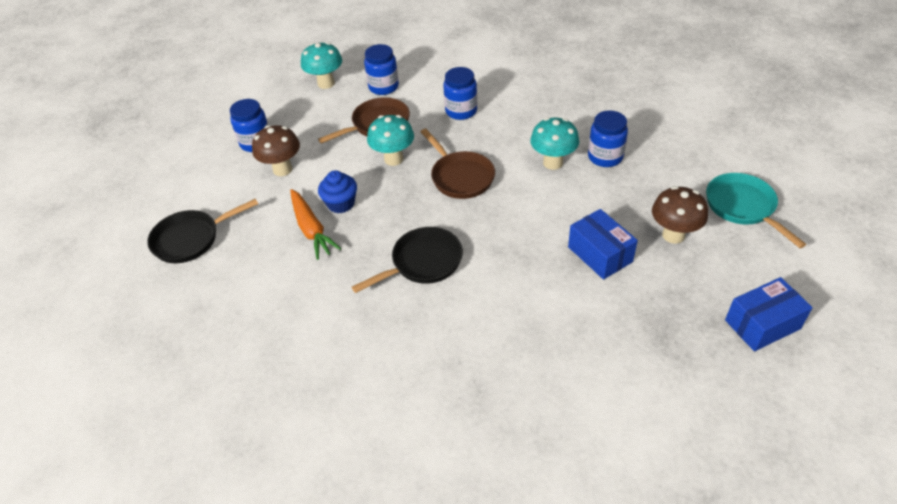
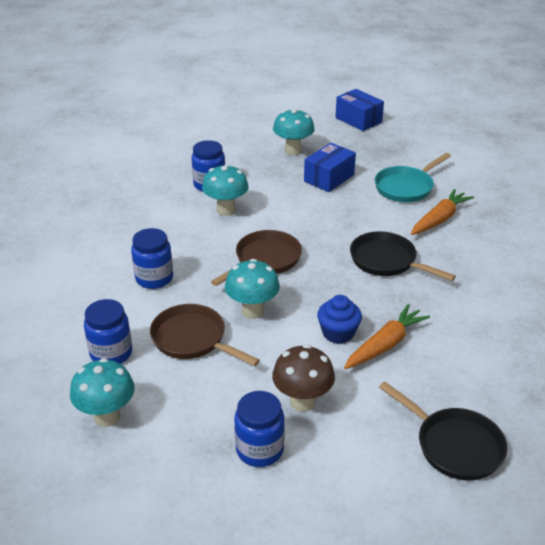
camera: 110 degrees left, 10 degrees down
brown mushroom [652,186,708,244] -> turquoise mushroom [273,109,315,155]
turquoise pan [706,173,806,248] -> turquoise pan moved to [375,153,451,202]
none -> orange carrot [411,189,474,235]

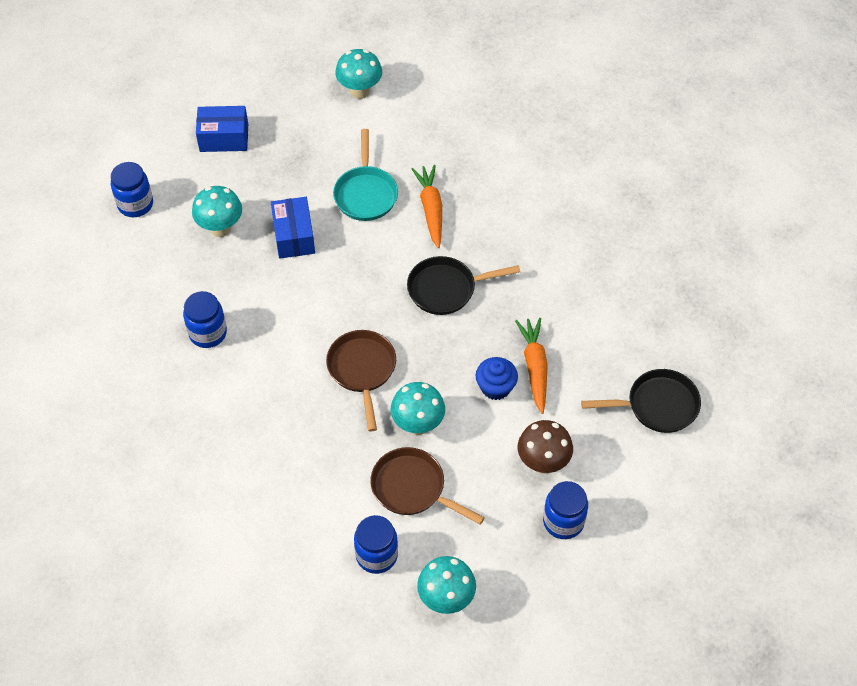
camera: 50 degrees left, 20 degrees up
blue jar [131,228,173,289] -> blue jar moved to [111,162,153,217]
brown pan [150,304,260,366] -> brown pan turned 45 degrees clockwise [370,447,485,525]
turquoise mushroom [202,164,248,216] -> turquoise mushroom moved to [335,49,382,99]

